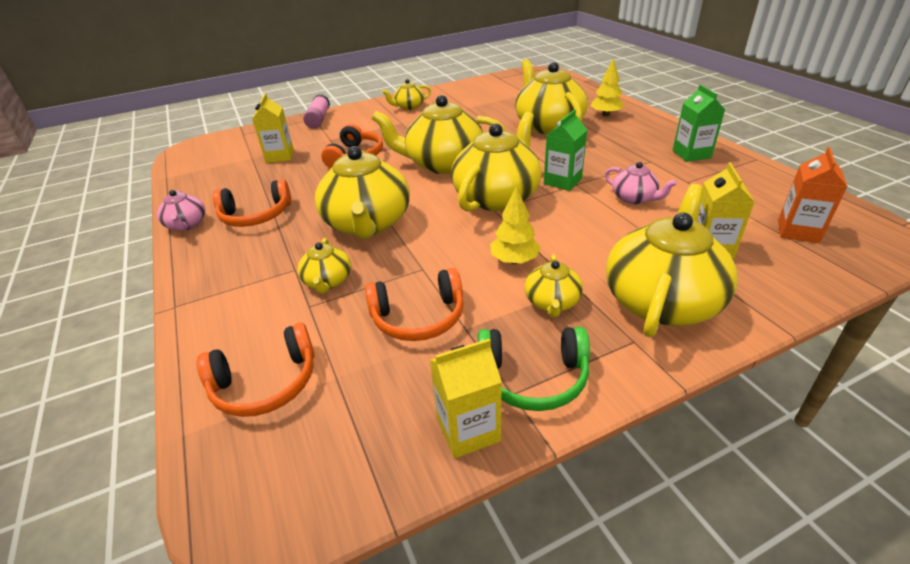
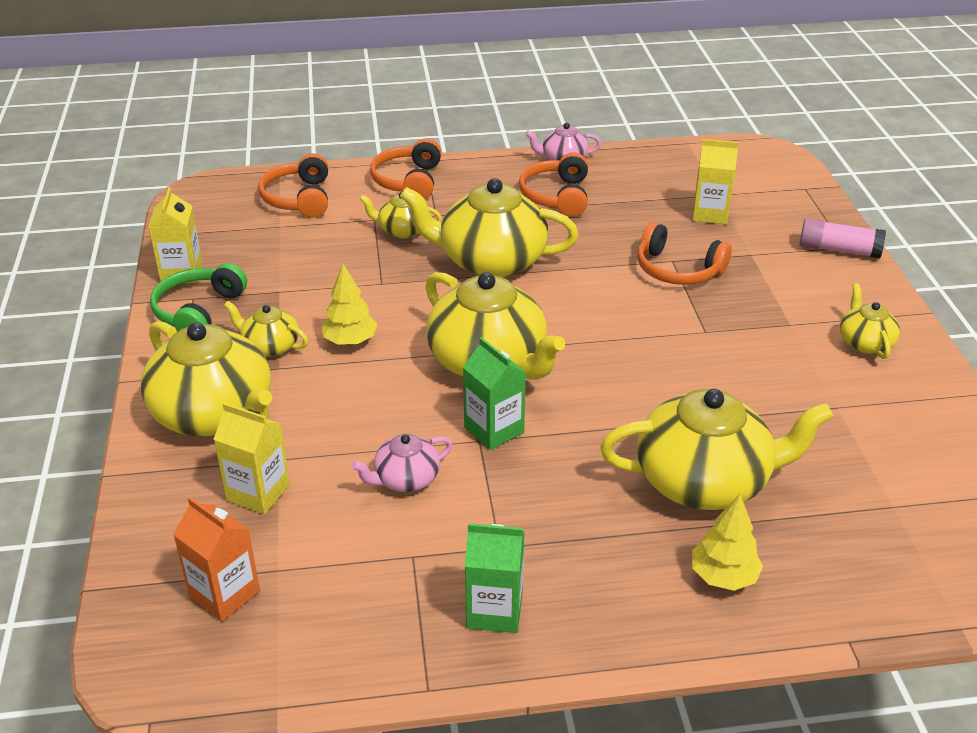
camera: 105 degrees right, 0 degrees up
orange headphones [365,268,464,341] -> orange headphones moved to [370,138,442,199]
yellow teapot [372,95,505,174] -> none

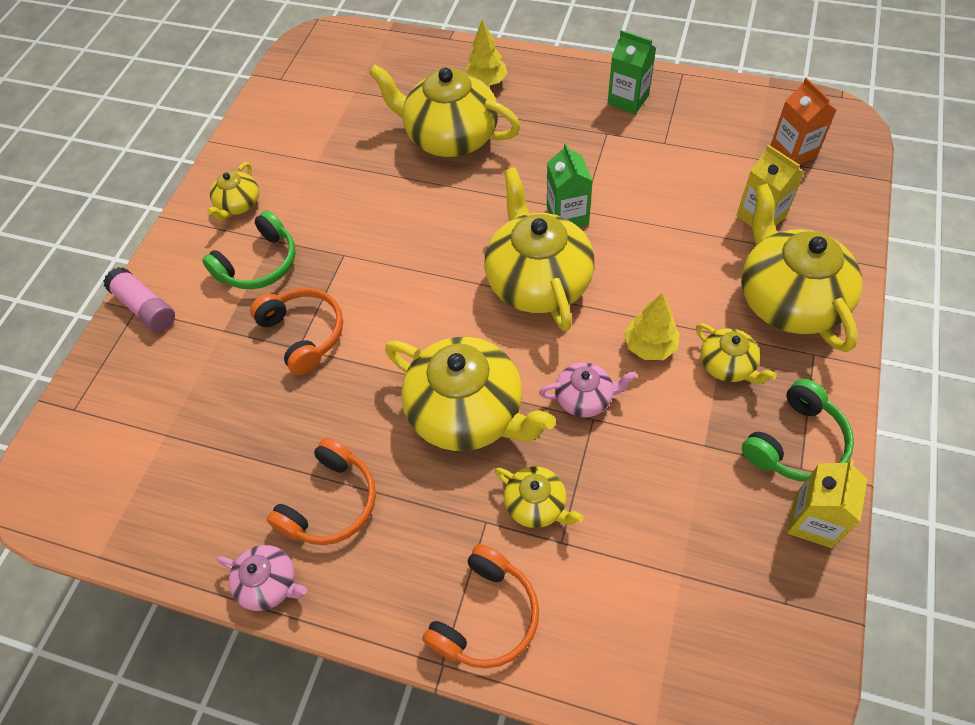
camera: 150 degrees left, 20 degrees up
orange headphones [258,153,328,218] -> none
pink teapot [351,434,453,492] -> pink teapot moved to [539,362,637,417]
yellow carton [692,139,739,224] -> none
none -> green headphones [202,210,296,289]

